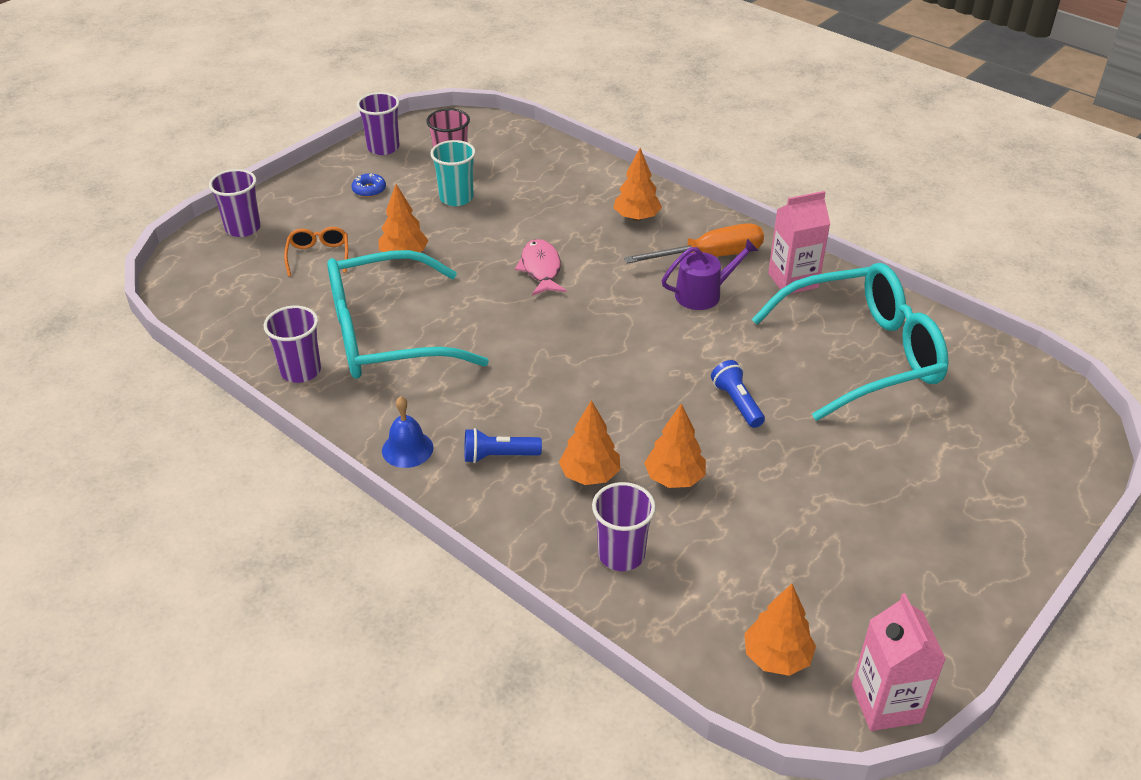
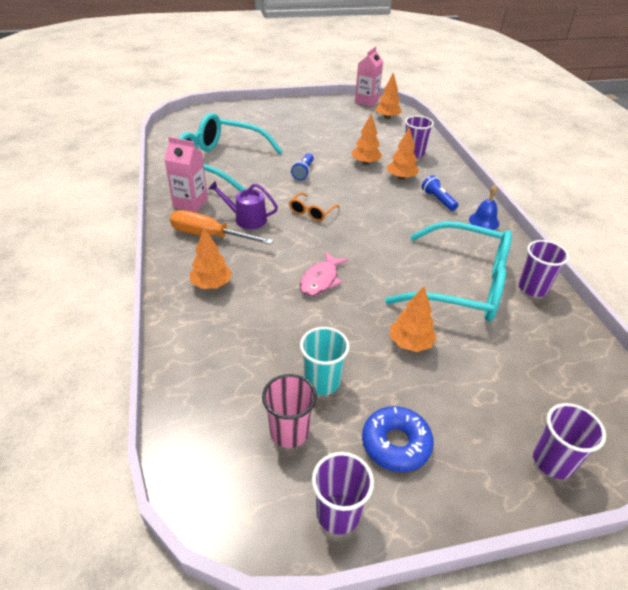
camera: 145 degrees left, 0 degrees up
orange glasses [284,227,348,276] -> orange glasses moved to [289,192,340,221]
blue donut [352,173,386,197] -> blue donut [362,406,434,472], size x1.75
blue flashlight [465,428,542,463] -> blue flashlight turned 150 degrees counterclockwise [422,175,458,211]

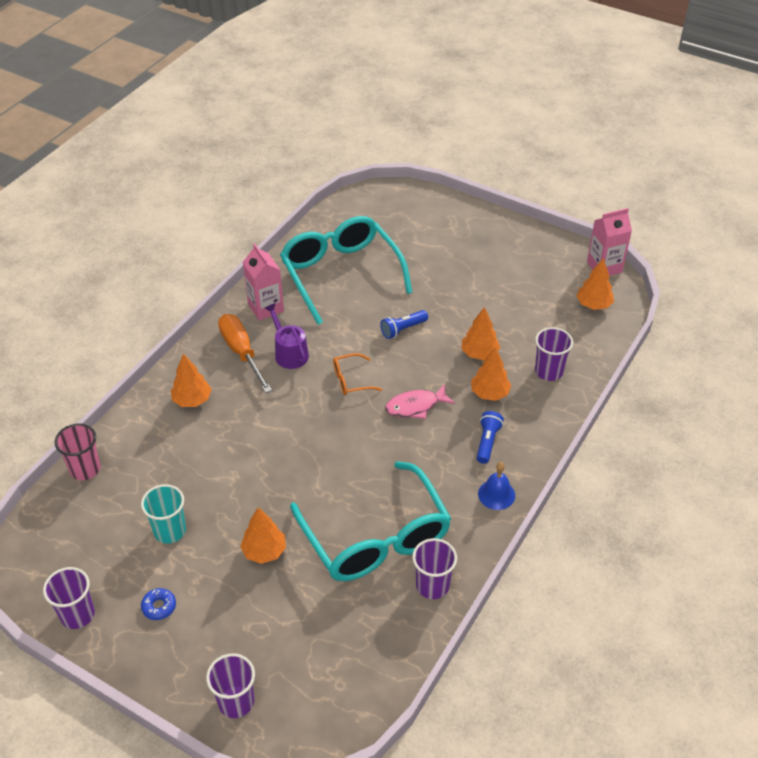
camera: 45 degrees right, 5 degrees up
pink cup [262,374,317,448] -> pink cup moved to [55,423,101,480]
pink fish [300,252,349,296] -> pink fish moved to [385,384,455,419]
blue donut [362,406,434,472] -> blue donut [141,588,176,620], size x0.57

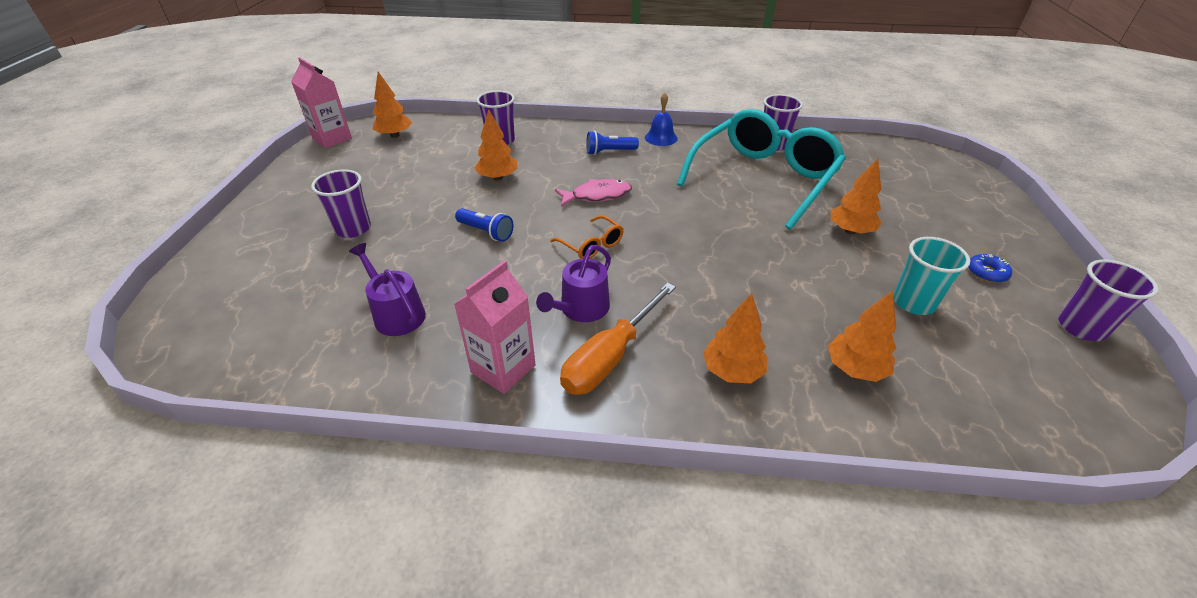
camera: 115 degrees left, 5 degrees down
pink cup [55,423,101,480] -> none
purple cup [206,653,255,718] -> purple cup moved to [311,169,371,238]
turquoise glasses [280,216,412,325] -> purple watering can [349,243,426,336]
pink fish [385,384,455,419] -> pink fish turned 60 degrees counterclockwise [555,179,632,207]
orange tree [471,347,511,401] -> orange tree moved to [828,291,896,382]

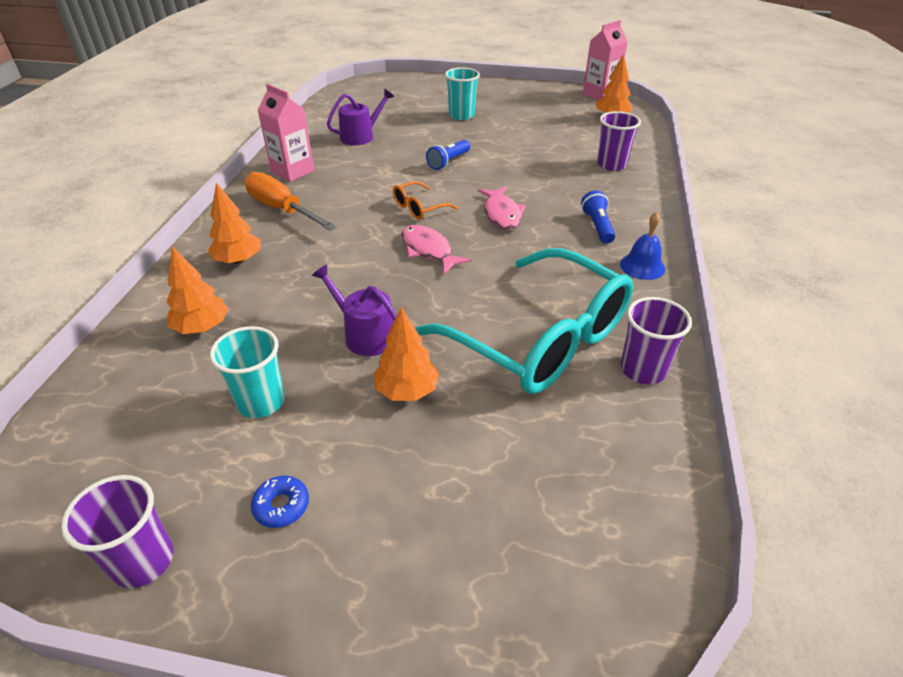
camera: 95 degrees right, 0 degrees up
purple cup [311,169,371,238] -> turquoise cup [445,67,480,120]
orange tree [474,109,518,181] -> none
purple watering can [536,245,611,322] -> purple watering can moved to [312,265,397,356]
none -> pink fish [401,225,471,274]

